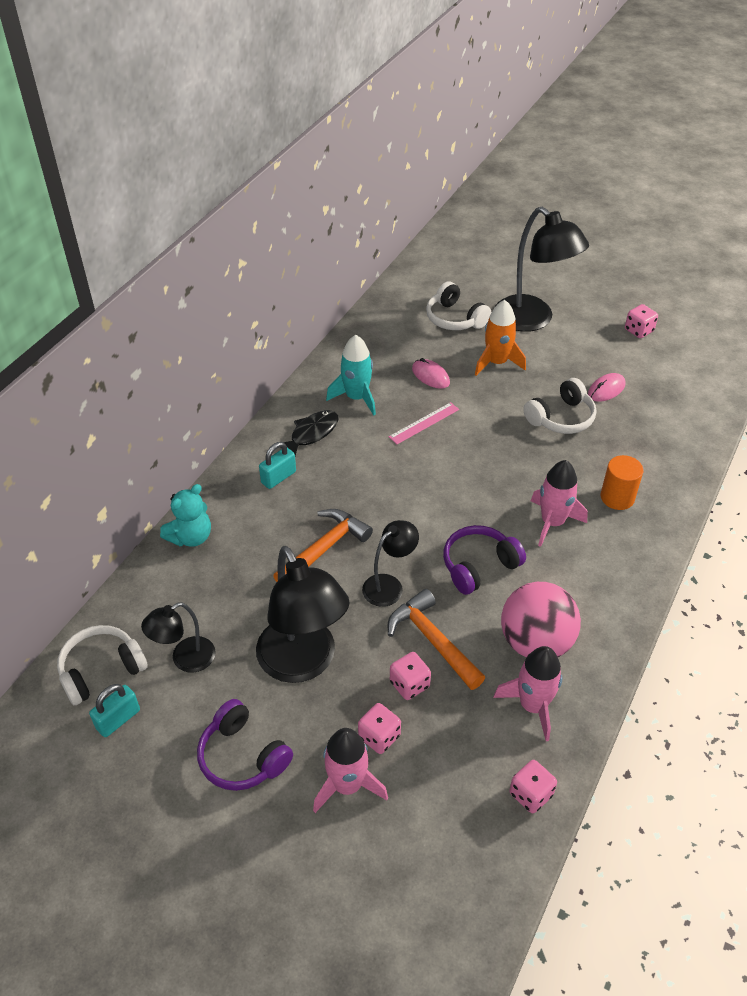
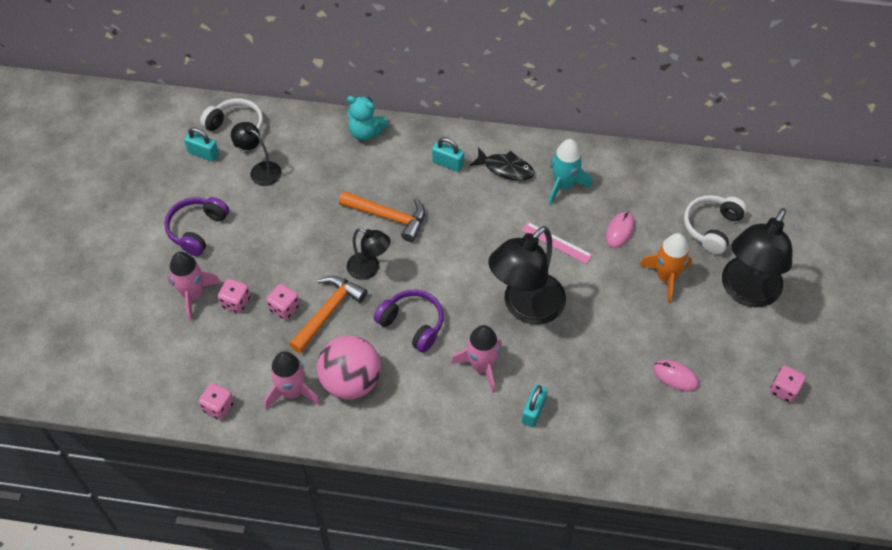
camera: 70 degrees right, 10 degrees up
black lamp [256,546,349,683] -> black lamp moved to [488,226,566,325]
white headphones [523,378,596,434] -> none
orange cylinder [601,455,643,510] -> turquoise padlock [522,385,548,427]

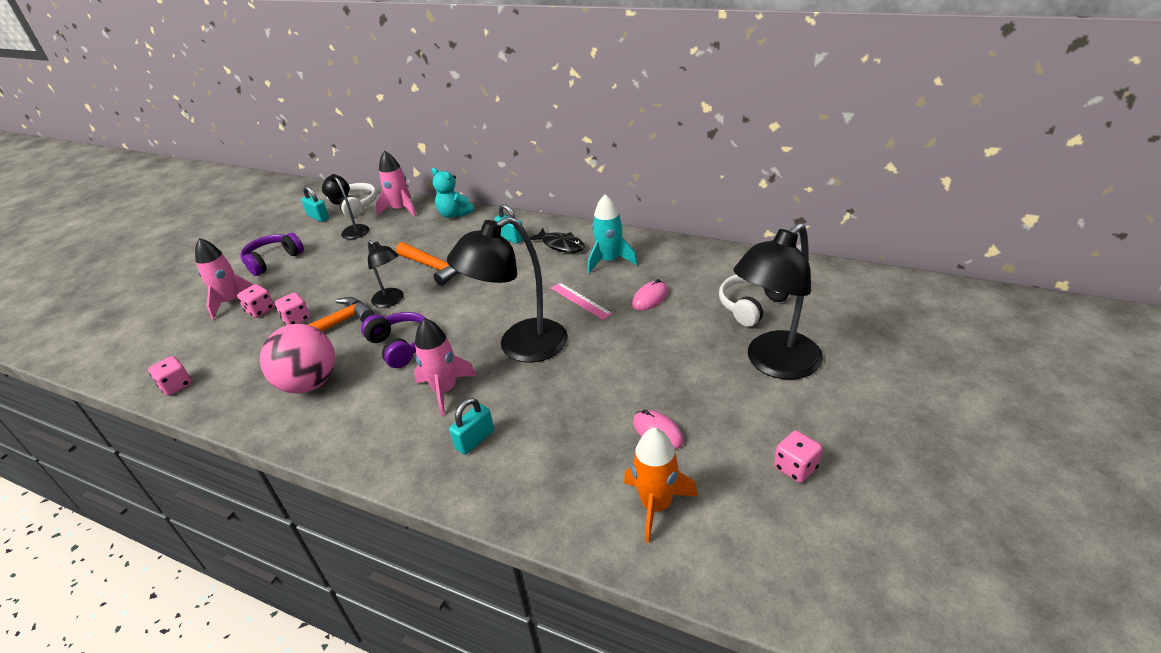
camera: 20 degrees right, 20 degrees down
pink rocket [264,351,321,409] -> pink rocket moved to [375,151,416,216]
orange rocket [639,233,692,303] -> orange rocket moved to [624,428,698,543]

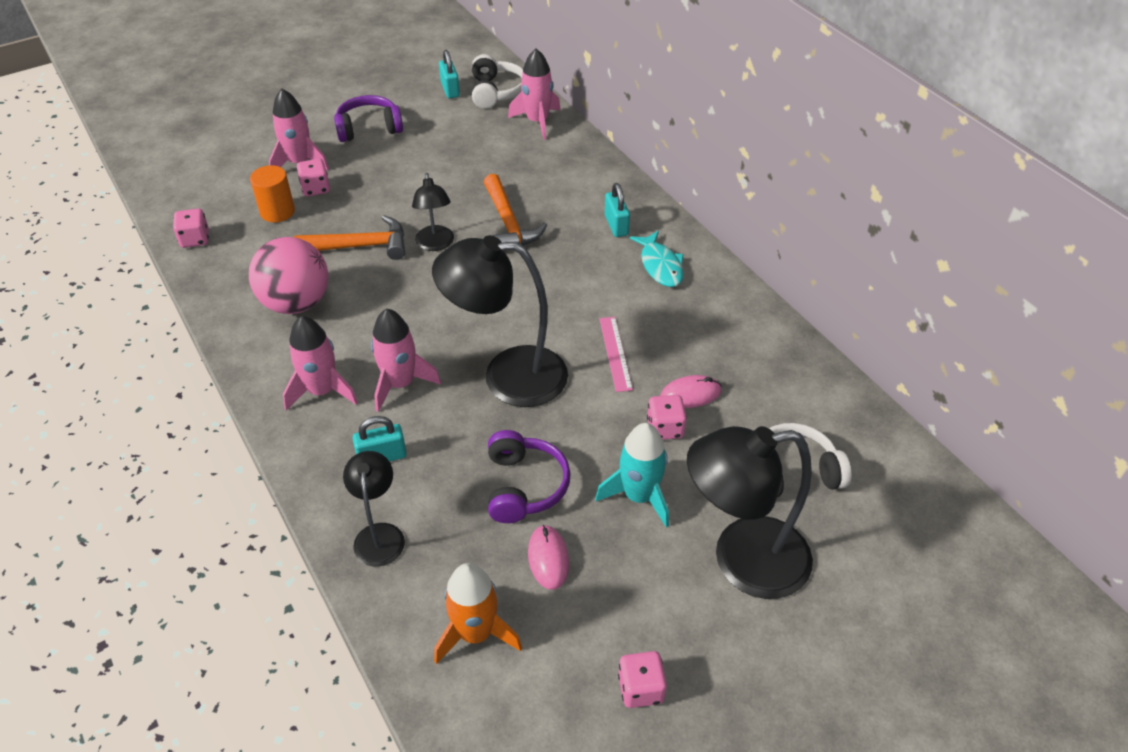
camera: 30 degrees right, 10 degrees up
pink dice [275,292,310,325] -> pink dice moved to [647,395,687,440]
black lamp [322,174,369,239] -> black lamp moved to [343,451,405,567]
purple headphones [361,312,427,368] -> purple headphones moved to [488,430,571,523]
turquoise teddy bear [431,168,474,218] -> none
black fish [529,228,585,253] -> turquoise fish [629,231,684,287]
turquoise rocket [588,194,637,273] -> turquoise rocket moved to [595,423,669,528]
none -> orange cylinder [250,165,295,222]
none -> pink rocket [283,316,358,410]

